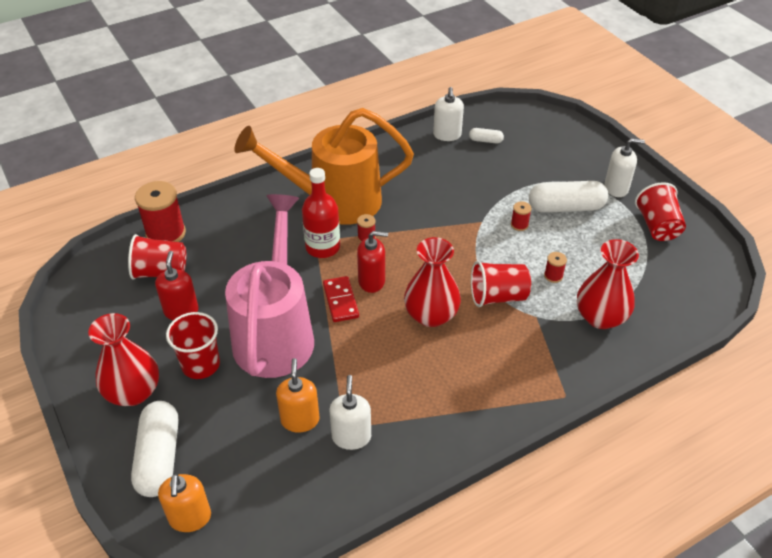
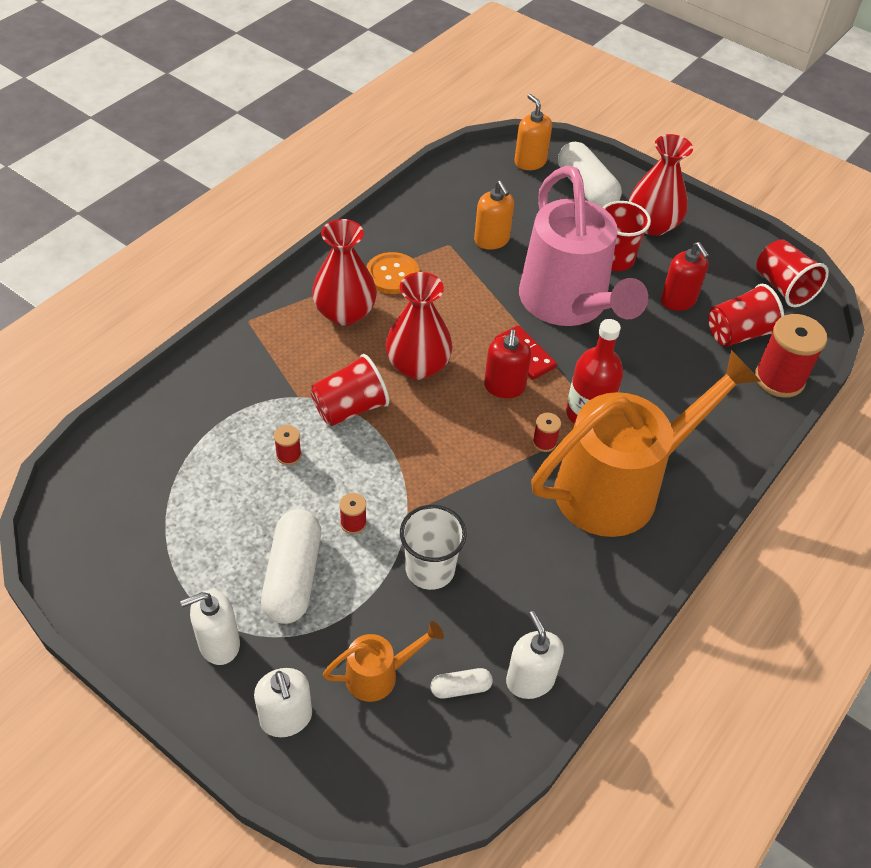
camera: 155 degrees right, 5 degrees up
white soap dispenser [329,375,371,450] -> white soap dispenser moved to [254,668,312,737]
red soap dispenser [357,231,388,293] -> red soap dispenser turned 60 degrees counterclockwise [484,330,531,398]
white capsule [529,181,609,213] -> white capsule turned 60 degrees counterclockwise [261,509,321,624]
red vase [577,239,639,329] -> red vase moved to [312,219,377,326]
red cup [635,182,686,241] -> red cup moved to [756,239,829,307]
none -> orange watering can [323,621,444,702]
none -> orange button [367,252,419,294]
none -> white cup [400,505,467,590]

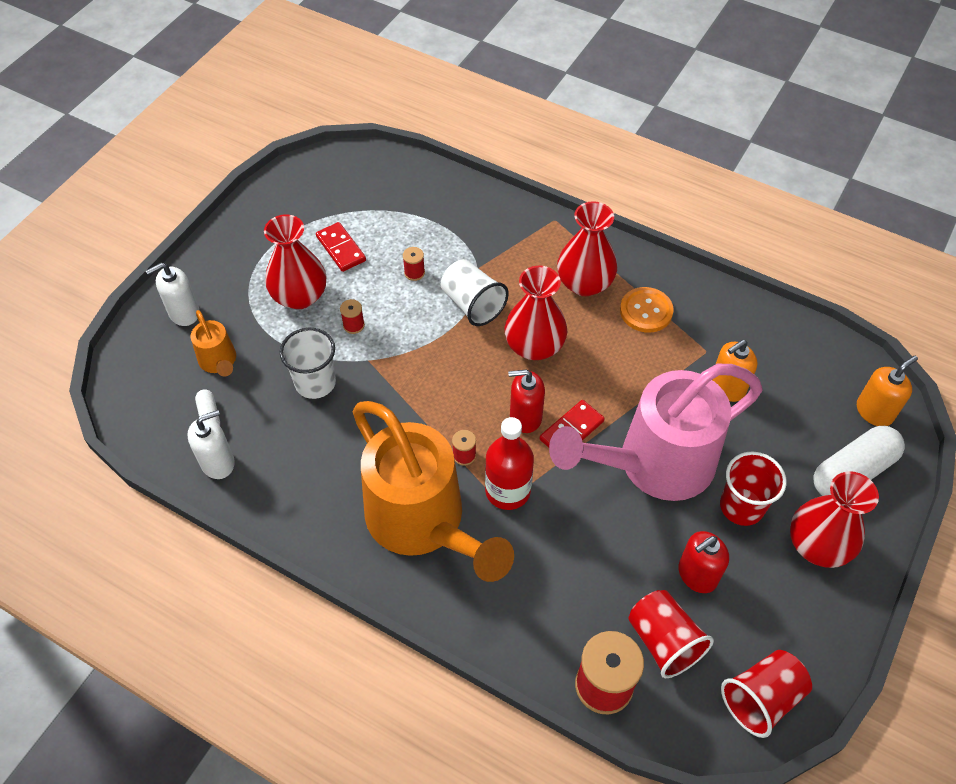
camera: 85 degrees right, 5 degrees up
white soap dispenser [180,590,240,665] -> none
white capsule [261,509,321,624] -> red vase [264,214,326,309]
red cup [311,354,389,426] -> white cup [441,259,509,326]
none -> red domino [316,222,366,272]

